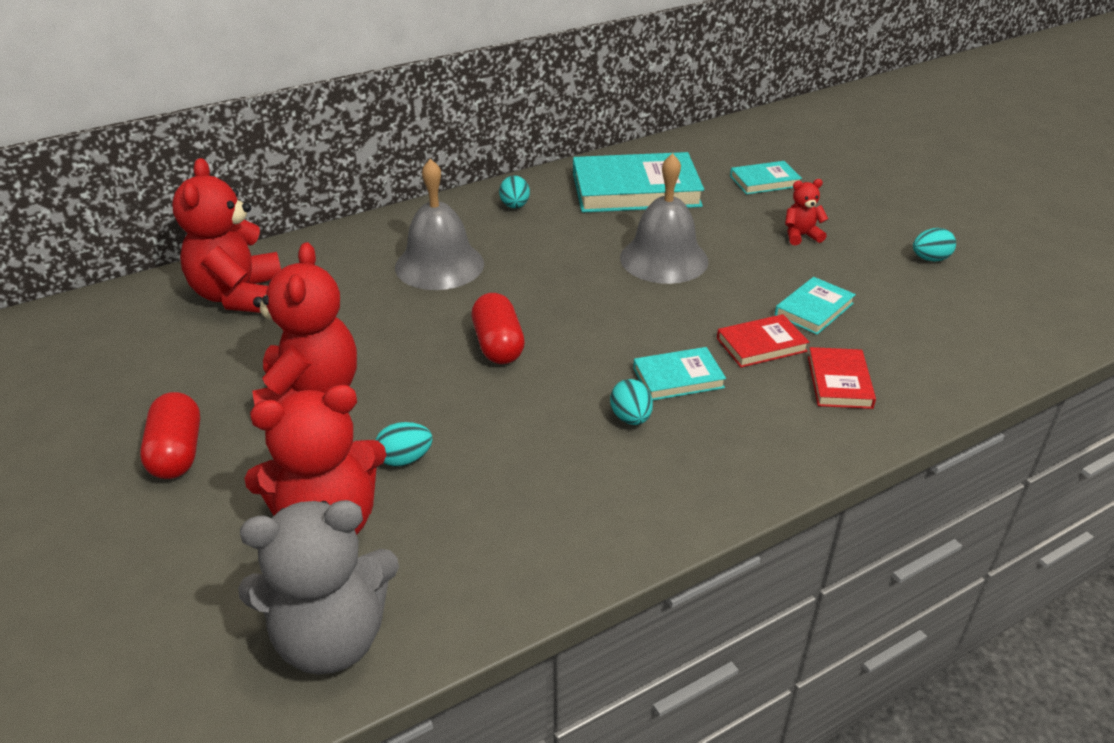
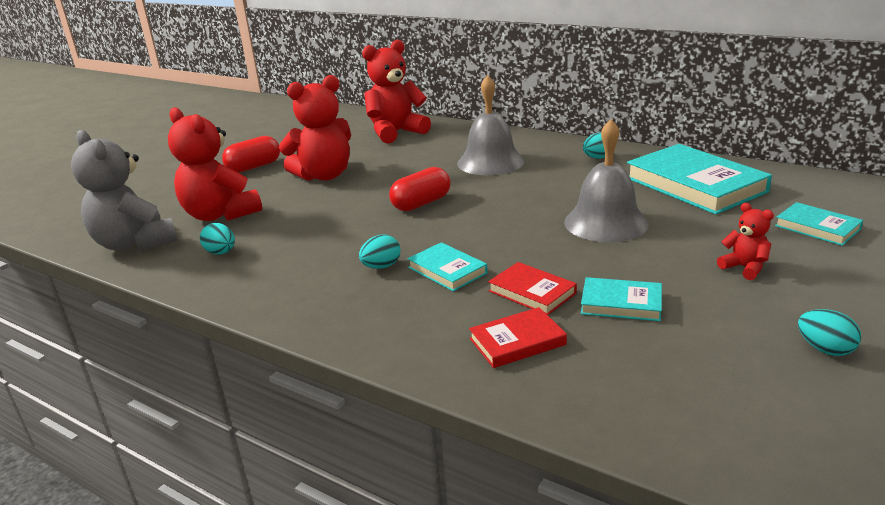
camera: 65 degrees right, 10 degrees down
turquoise egg [375,422,433,467] -> turquoise egg moved to [200,223,235,254]

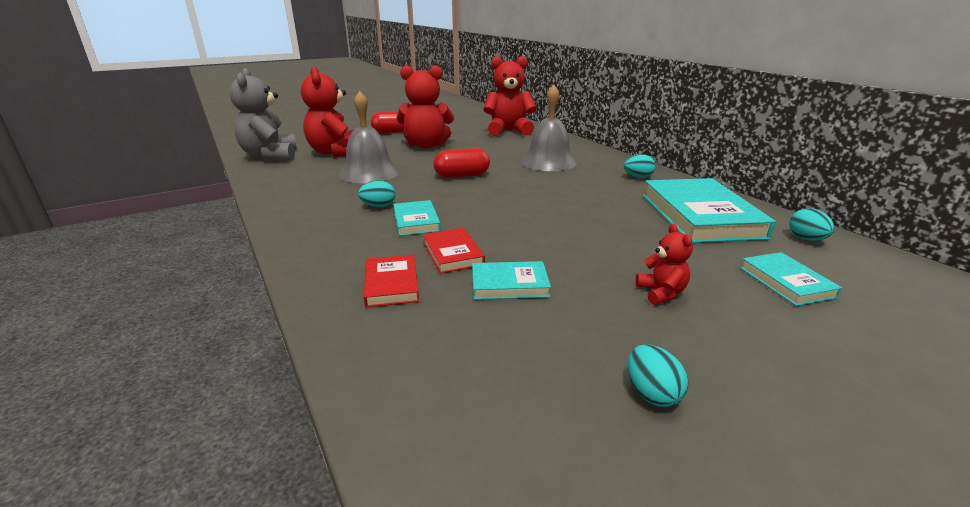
camera: 25 degrees right, 0 degrees up
turquoise egg [200,223,235,254] -> turquoise egg moved to [789,208,835,241]
red book [469,307,567,368] -> red book turned 75 degrees clockwise [364,254,419,308]
grey bell [564,119,649,242] -> grey bell moved to [338,91,400,183]
turquoise book [581,277,662,321] -> turquoise book turned 45 degrees counterclockwise [472,261,551,300]

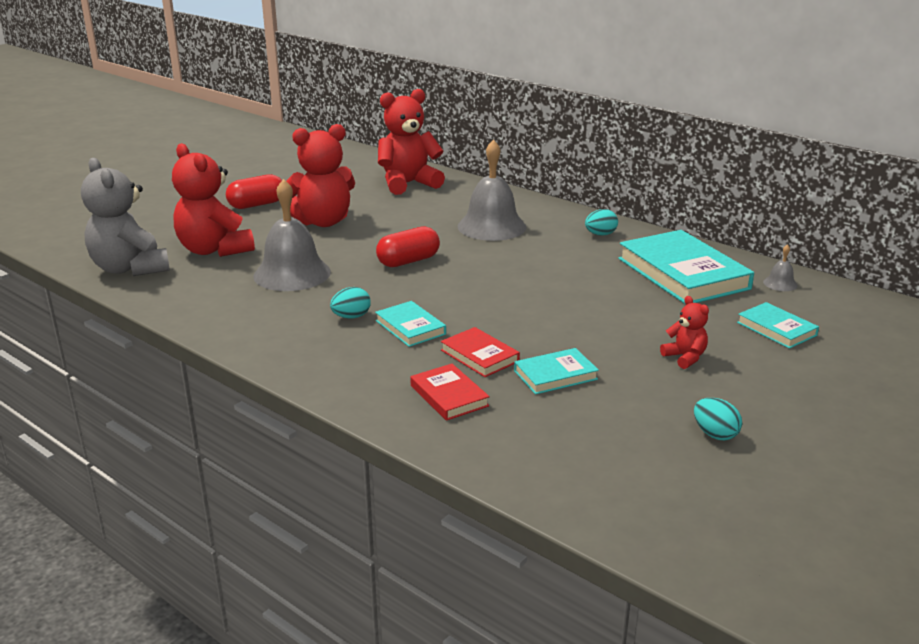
camera: 20 degrees left, 0 degrees up
turquoise egg [789,208,835,241] -> grey bell [763,244,798,291]

